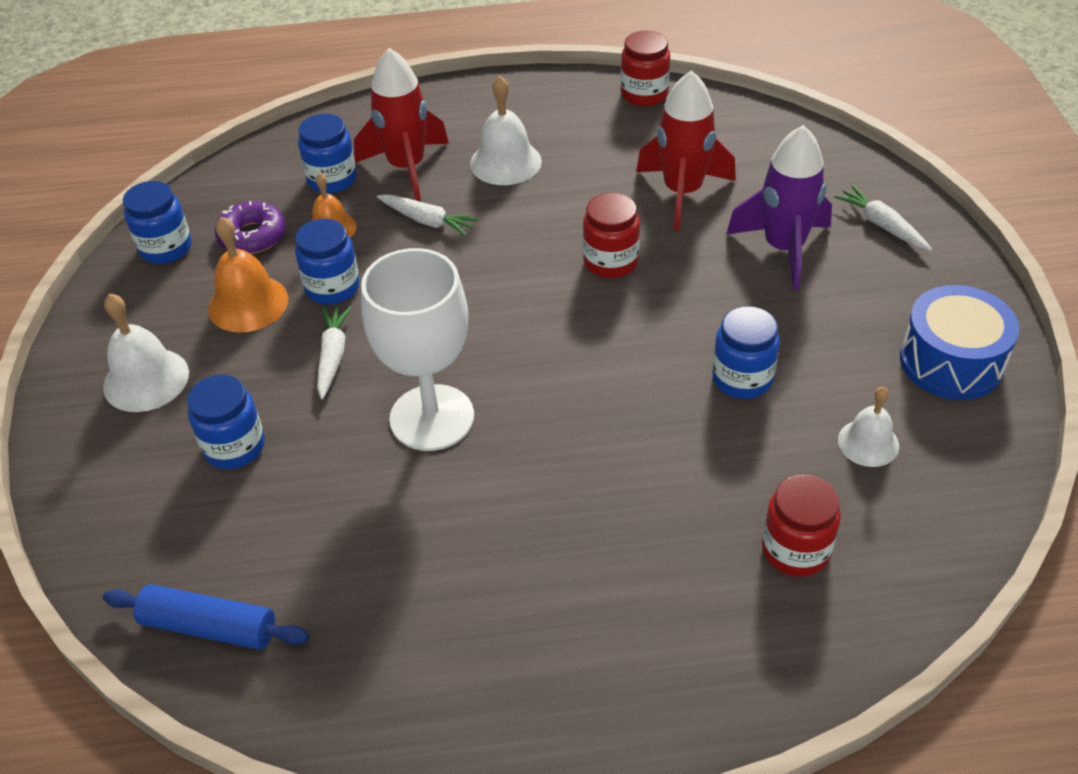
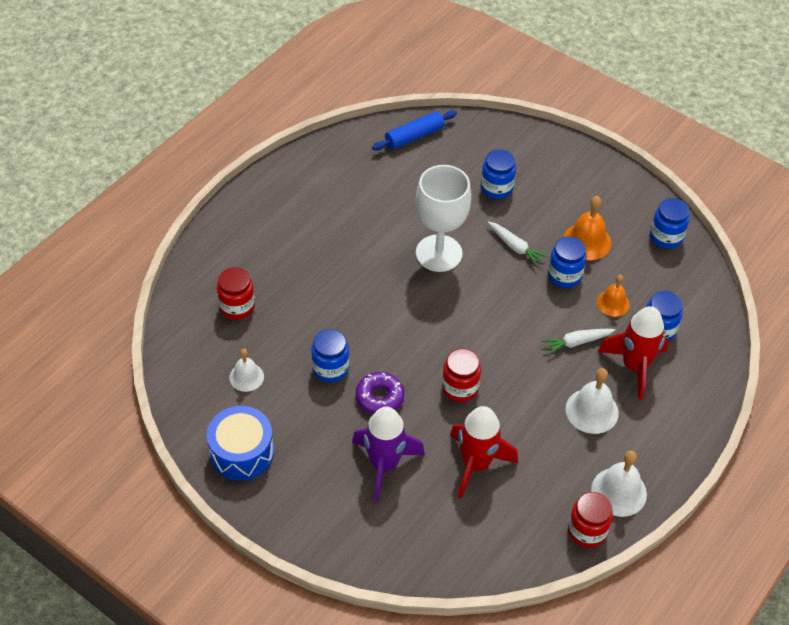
camera: 130 degrees right, 5 degrees up
white bell [103,293,189,412] -> white bell moved to [591,451,647,517]
purple donut [215,201,286,254] -> purple donut moved to [356,372,405,414]
white carrot [834,185,932,251] -> none

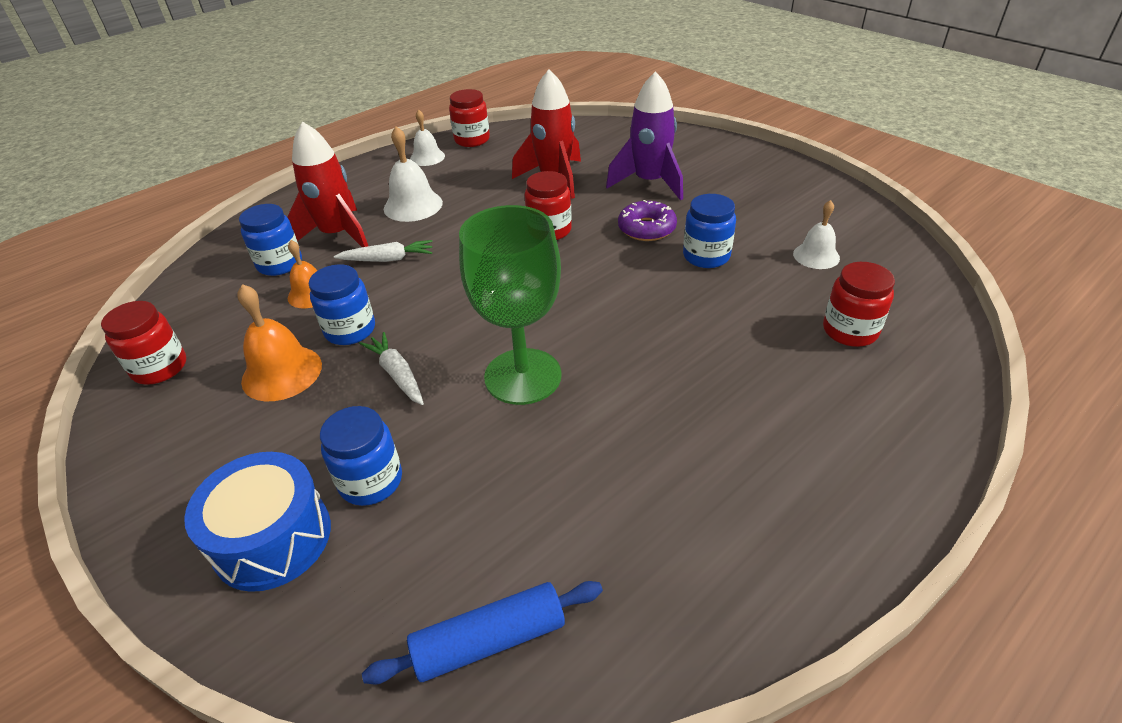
camera: 165 degrees left, 10 degrees down
blue drum [207,406,274,480] -> blue drum moved to [184,452,331,592]
white goblet [415,165,471,272] -> green goblet [459,205,562,405]
white bell [591,451,647,517] -> white bell [410,109,445,166], size x0.66
blue jar [650,198,690,249] -> red jar [101,301,187,385]

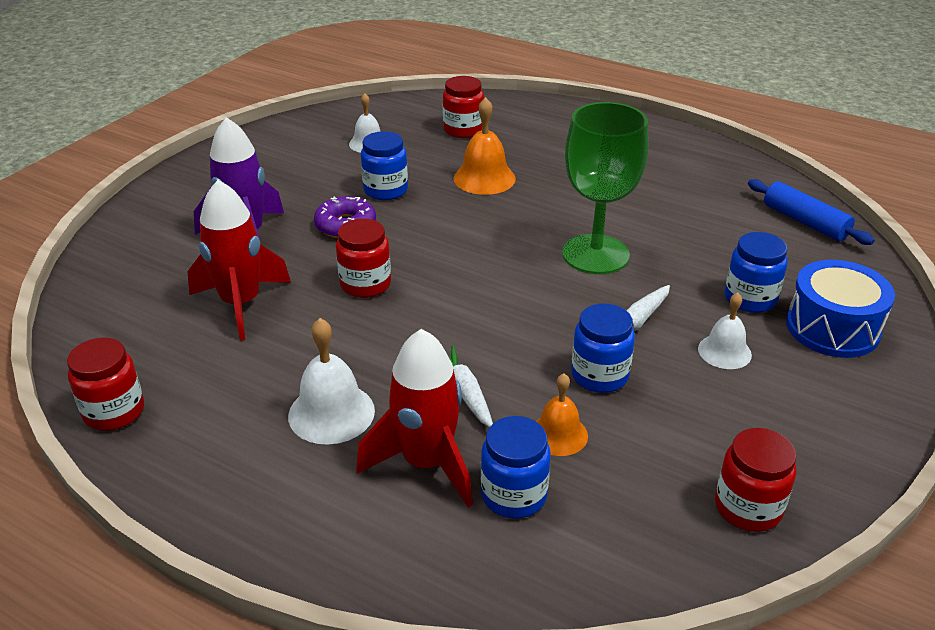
camera: 110 degrees left, 5 degrees down
orange bell [238,284,322,401] -> orange bell moved to [454,97,516,195]
white bell [410,109,445,166] -> white bell moved to [698,293,752,369]

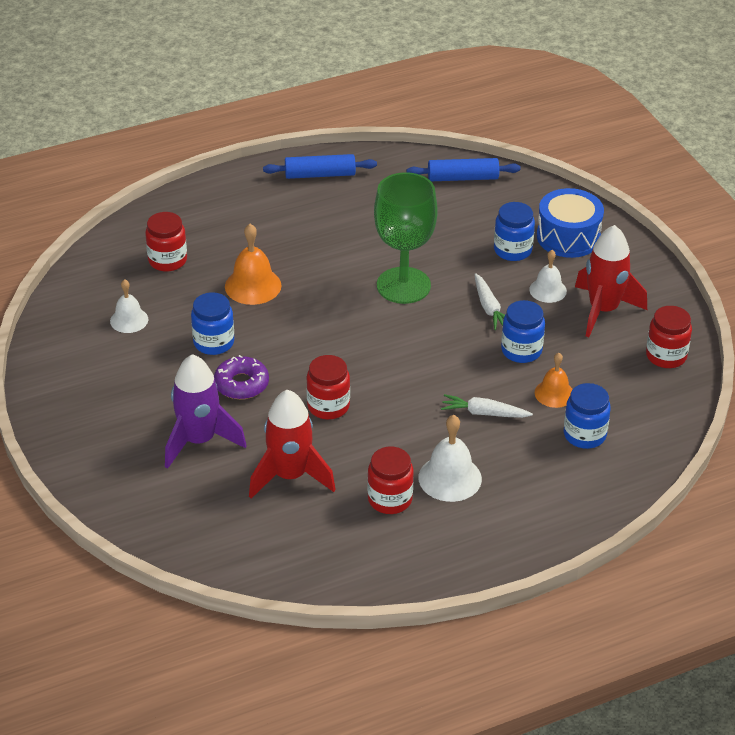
camera: 55 degrees left, 5 degrees up
red jar [67,337,144,431] -> red jar moved to [367,447,414,514]
red rocket [356,329,473,507] -> red rocket moved to [575,225,647,337]
none -> blue rolling pin [263,154,377,179]

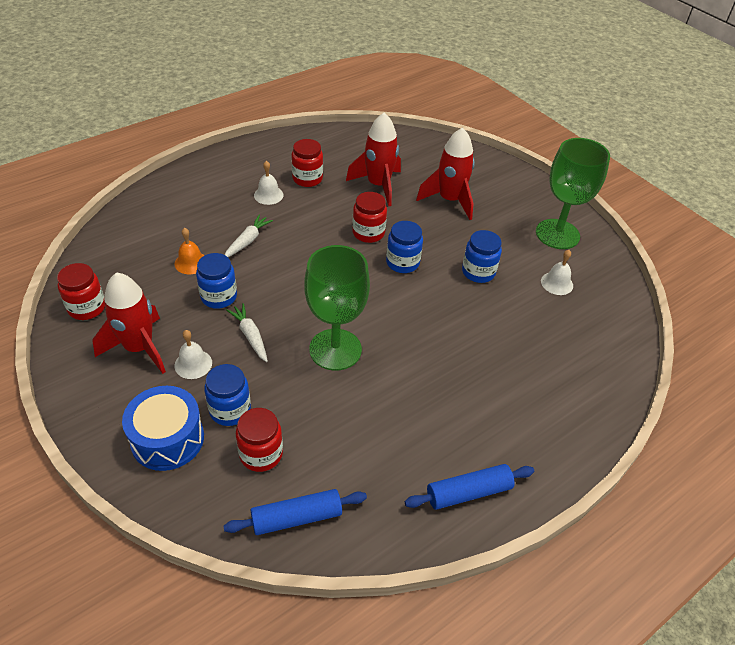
camera: 165 degrees right, 5 degrees up
red jar [145,212,187,271] -> red jar moved to [236,408,283,472]
purple rocket [165,354,247,469] -> red rocket [416,127,475,220]
purple donut [214,355,269,399] -> none
orange bell [225,224,282,305] -> none
white bell [419,415,482,502] -> white bell [254,161,284,205], size x0.66
white carrot [441,394,533,418] -> white carrot turned 60 degrees counterclockwise [225,215,273,257]
blue jar [564,383,611,449] -> blue jar moved to [386,221,423,273]
none -> green goblet [536,138,610,249]

